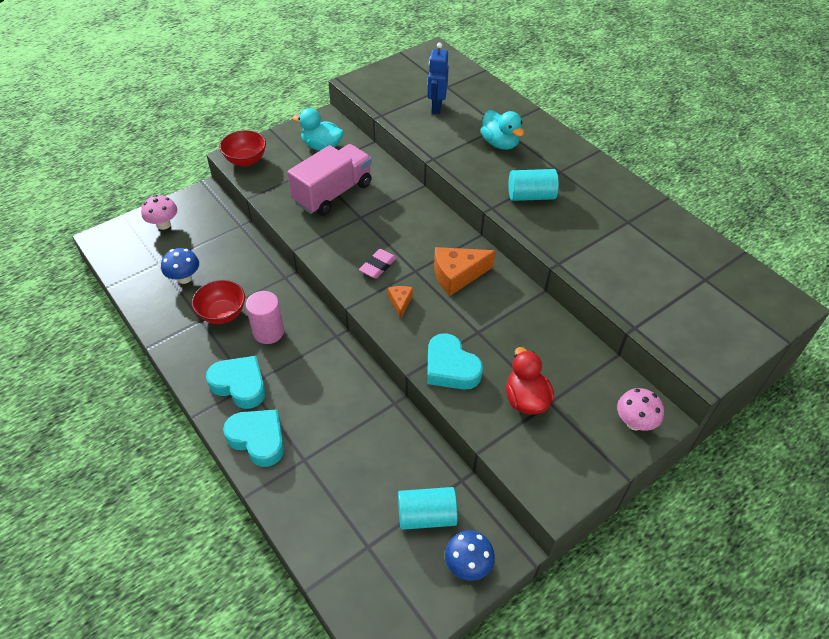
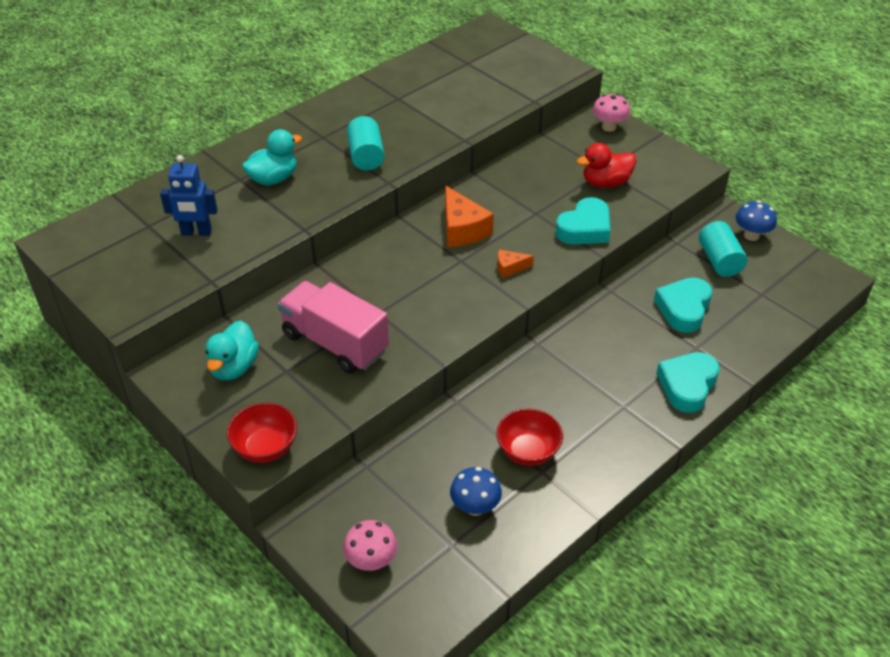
camera: 95 degrees left, 5 degrees down
turquoise heart [206,356,266,409] -> turquoise heart moved to [654,278,712,333]
pink cylinder [246,291,284,344] -> none
pink eraser [359,249,397,279] -> none

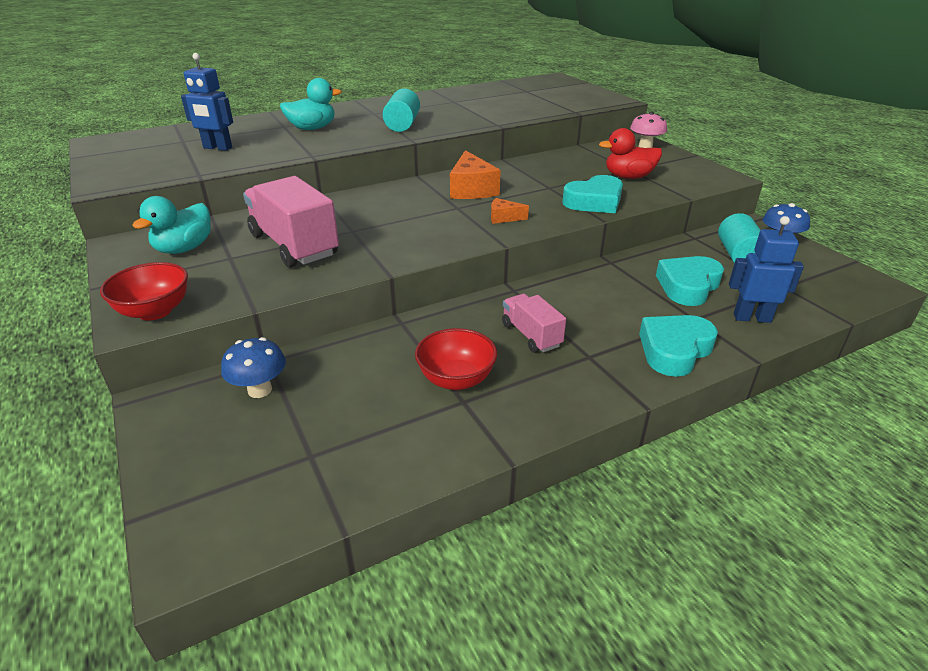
camera: 15 degrees right, 10 degrees down
pink mushroom [343,520,397,571] -> none
blue mushroom [450,467,502,516] -> blue mushroom moved to [221,337,286,398]
none -> pink truck [502,294,566,353]
none -> blue robot [729,216,804,323]

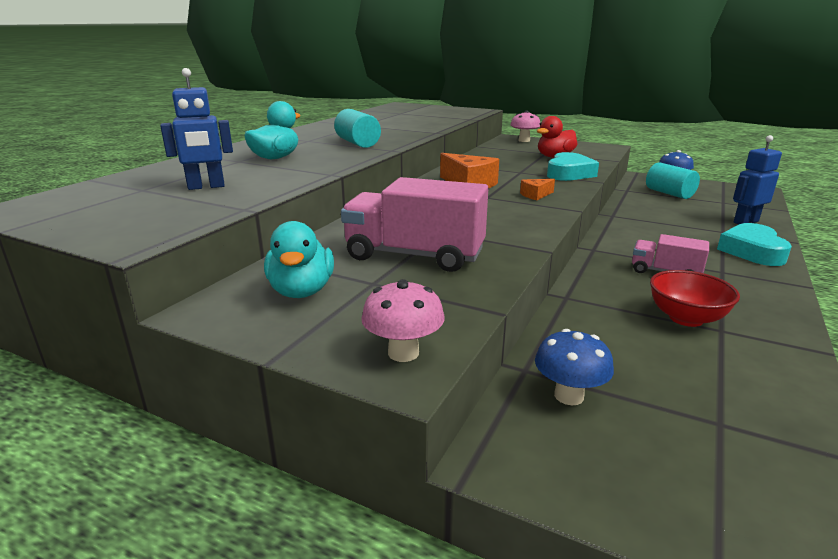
camera: 35 degrees left, 10 degrees down
red bowl [100,262,188,321] -> pink mushroom [361,279,445,362]
turquoise heart [656,256,724,306] -> none

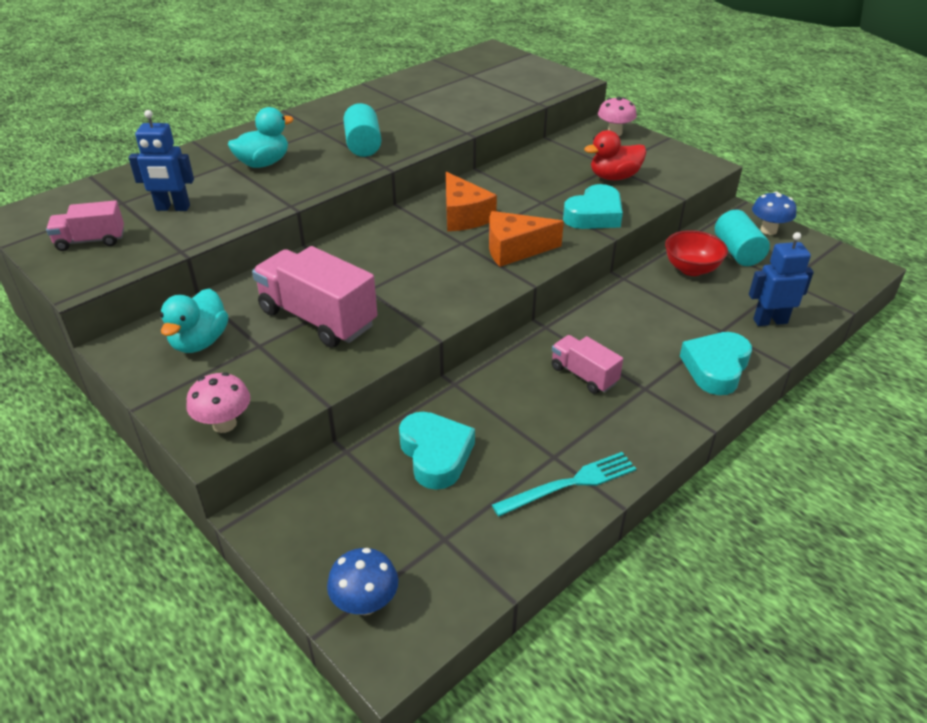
camera: 20 degrees right, 15 degrees up
orange cheese [520,179,555,200] -> orange cheese [489,211,564,267], size x1.90
blue mushroom [535,329,614,405] -> blue mushroom moved to [327,548,398,615]
red bowl [650,270,740,327] -> red bowl moved to [665,230,728,276]
none -> pink truck [46,200,124,251]
none -> turquoise heart [399,412,475,490]
none -> turquoise fork [492,452,636,517]

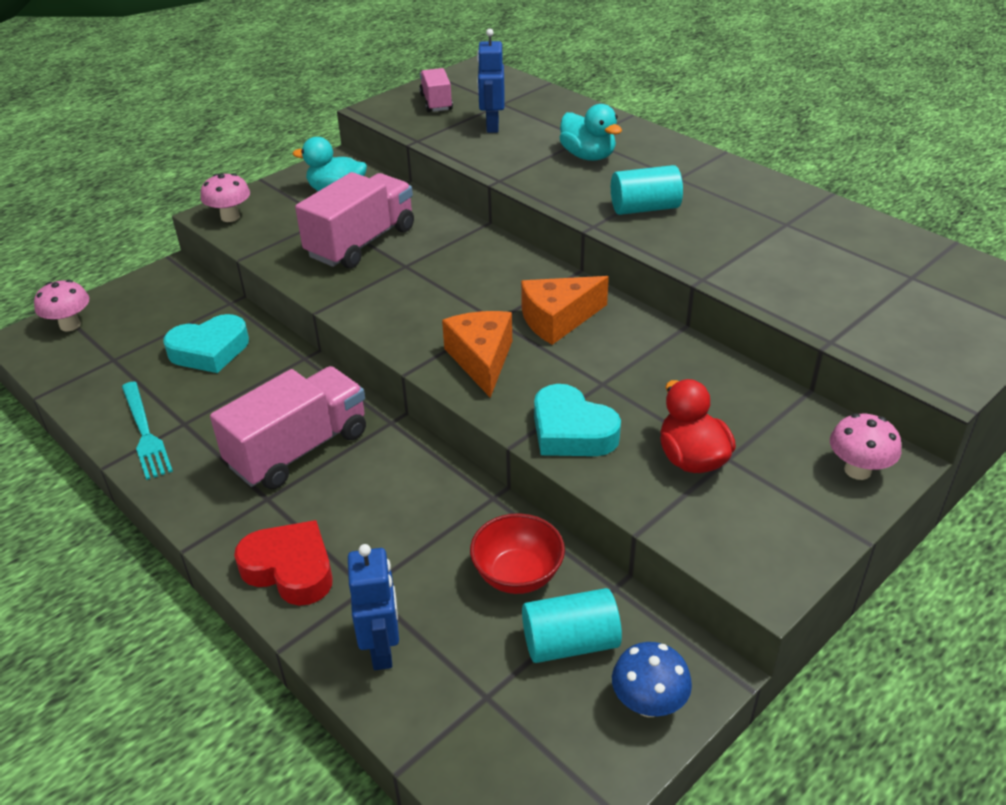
camera: 90 degrees right, 0 degrees up
blue mushroom [327,548,398,615] -> pink mushroom [34,280,89,331]
pink truck [552,335,623,394] -> pink truck [210,366,366,489], size x1.79
turquoise heart [680,332,752,395] -> red heart [234,520,333,606]

